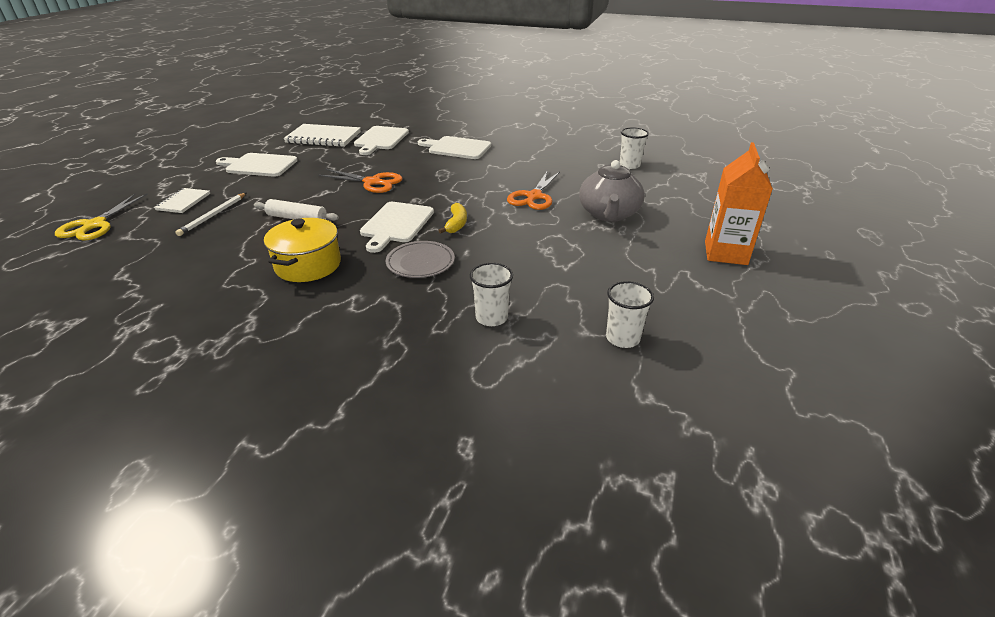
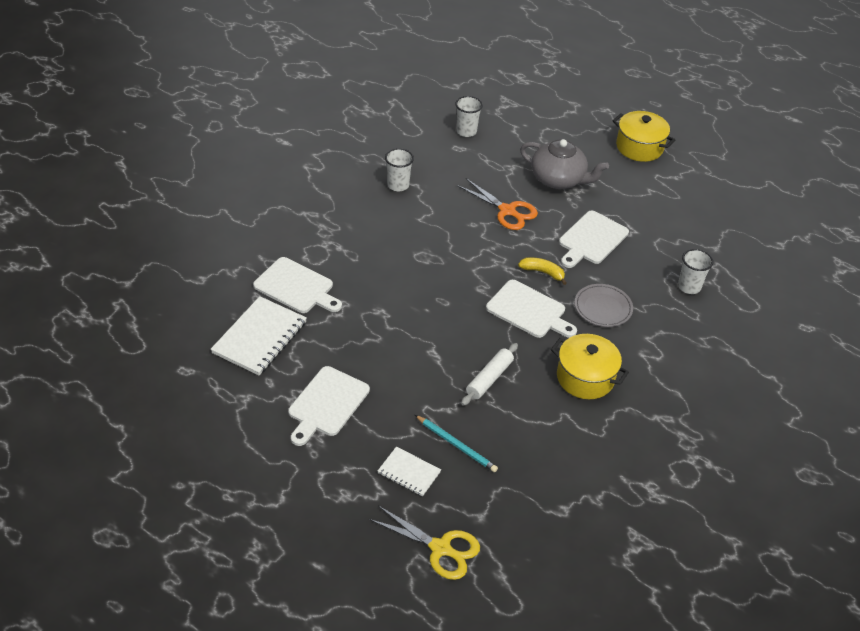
camera: 75 degrees left, 10 degrees up
white pencil [175,193,246,236] -> turquoise pencil [415,415,498,472]
orange scissors [318,169,402,193] -> none
white cutting board [418,136,491,159] -> white cutting board moved to [559,210,629,268]
white cup [606,281,654,348] -> white cup moved to [385,148,414,191]
orange carton [705,142,773,265] -> yellow pot [613,111,675,162]

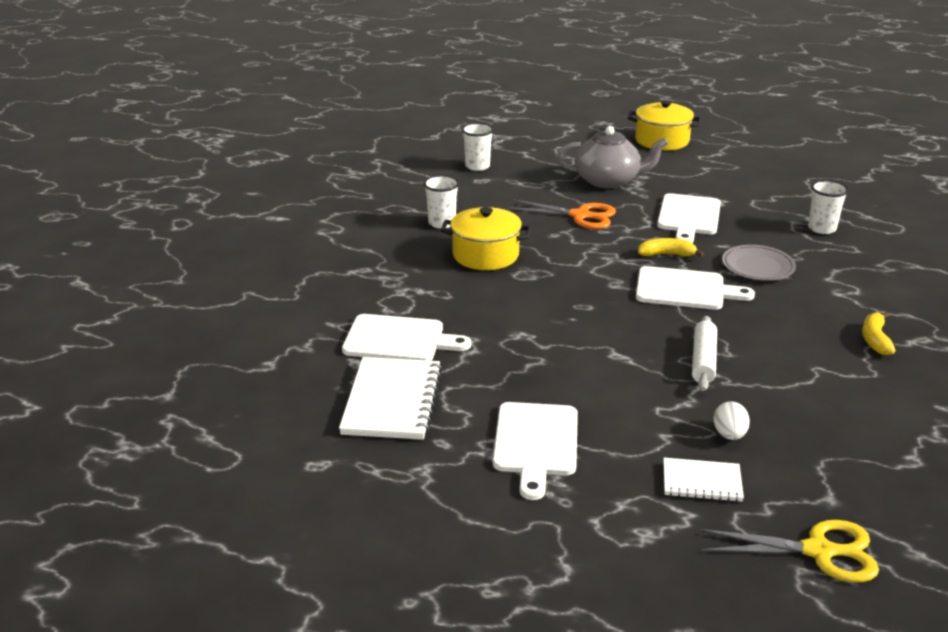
camera: 20 degrees left, 15 degrees down
turquoise pencil [415,415,498,472] -> white egg [713,401,750,440]
yellow pot [551,334,629,399] -> yellow pot moved to [440,207,532,270]
none -> yellow banana [862,312,895,355]

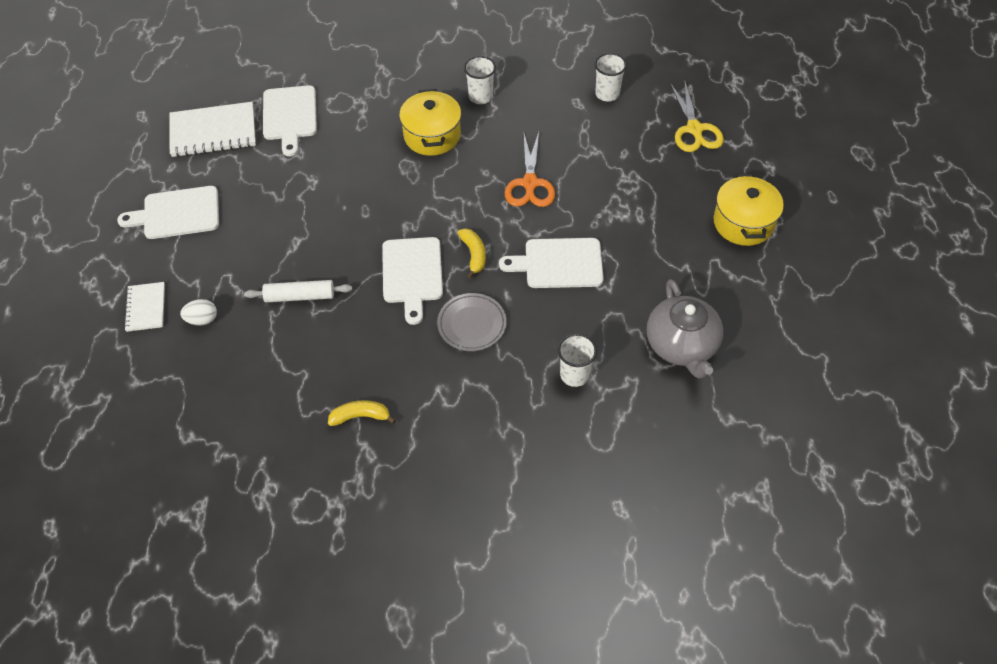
camera: 75 degrees right, 25 degrees up
grey teapot [557,126,668,188] -> grey teapot moved to [647,279,723,379]
yellow scissors [700,520,879,582] -> yellow scissors moved to [670,80,724,152]

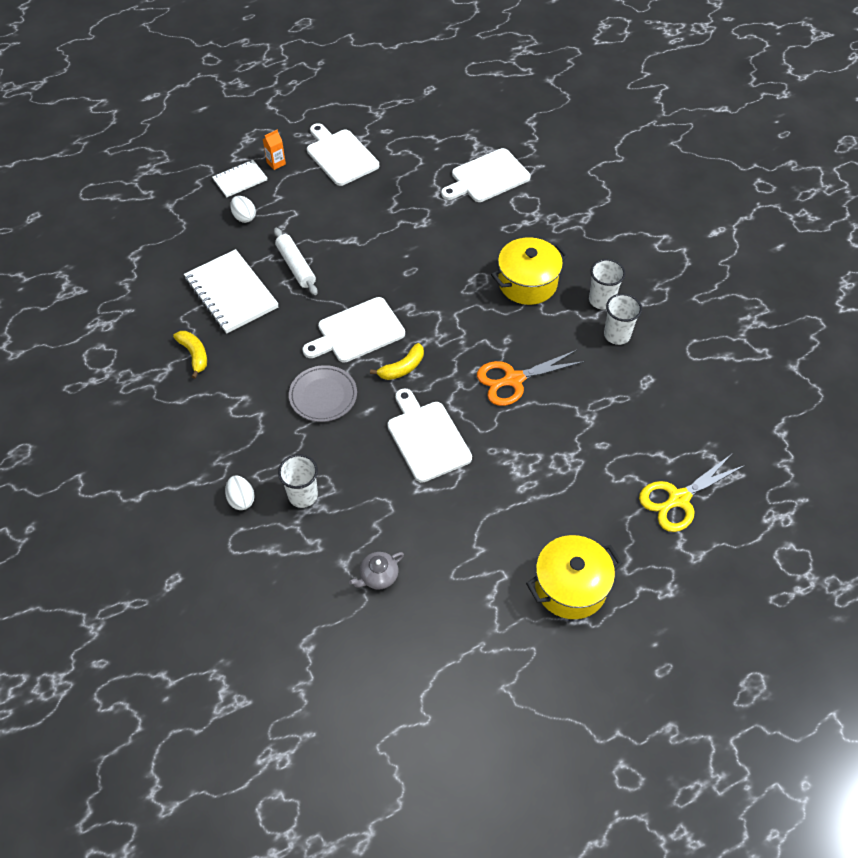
camera: 65 degrees right, 0 degrees up
white notebook [169,102,256,157] -> white notebook moved to [184,249,279,334]
white cup [595,53,627,102] -> white cup moved to [604,294,642,345]
grey teapot [647,279,723,379] -> grey teapot [349,552,404,589], size x0.48
none -> white egg [225,476,255,510]
none -> orange carton [263,130,286,170]

